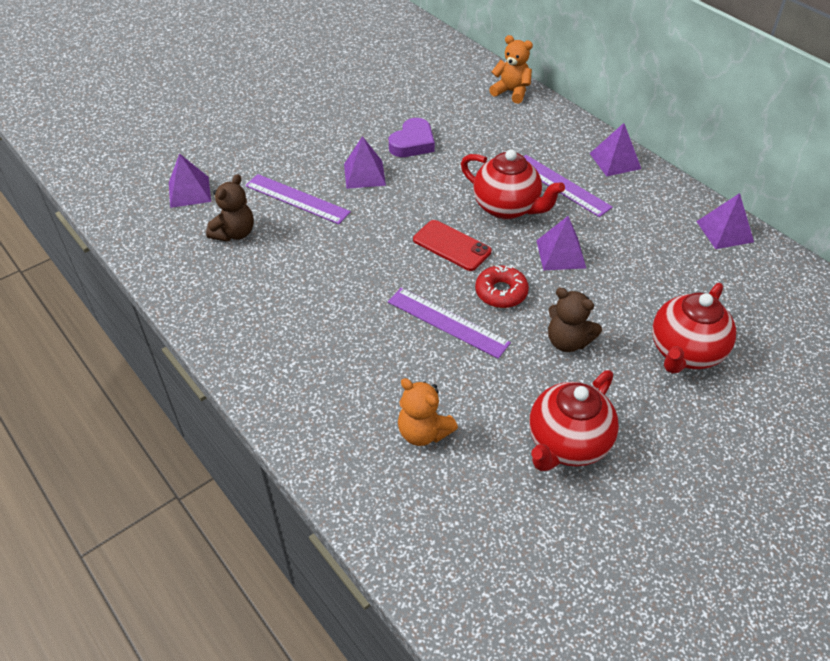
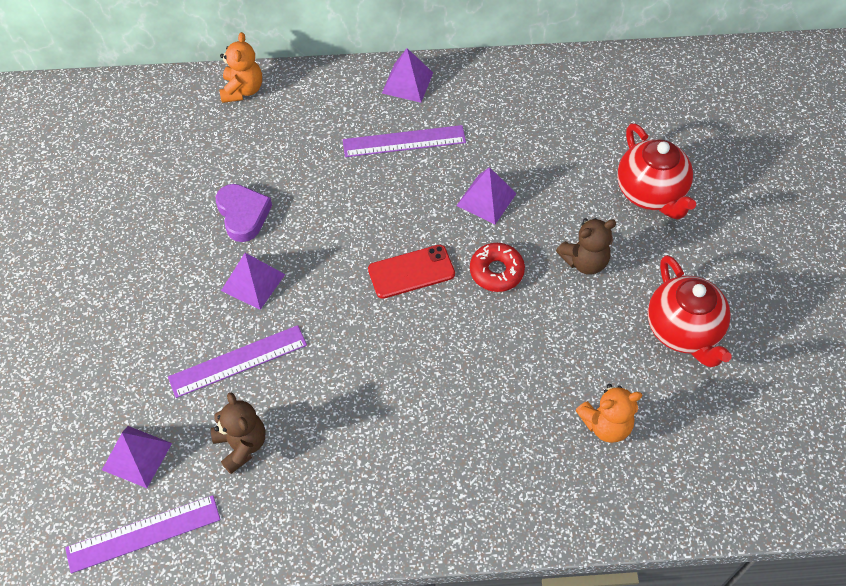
camera: 55 degrees left, 10 degrees up
purple ruler [388,288,511,359] -> purple ruler moved to [65,495,220,573]
red teapot [461,149,565,220] -> none
orange teddy bear [489,35,533,104] -> orange teddy bear turned 120 degrees clockwise [219,32,262,103]
purple pyramid [696,193,754,249] -> none

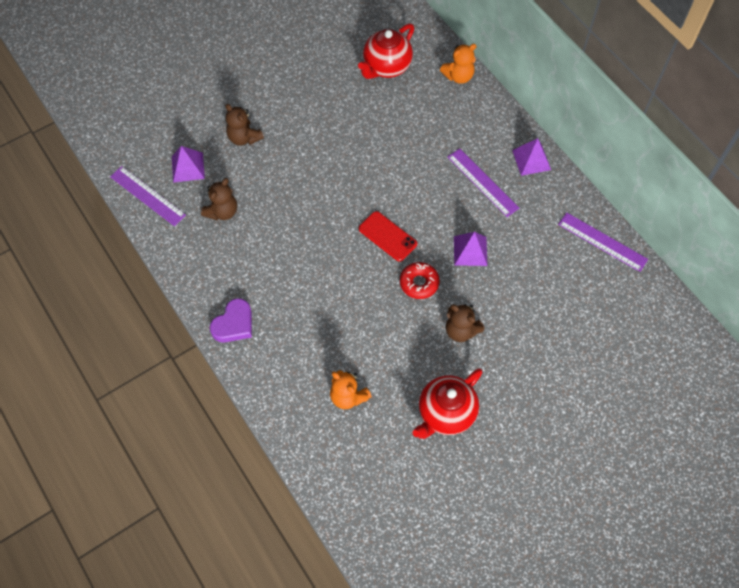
camera: 60 degrees right, 5 degrees up
purple ruler [168,325,307,398] -> purple ruler moved to [558,212,648,272]
purple heart [216,184,272,242] -> purple heart moved to [210,298,252,343]
purple pyramid [221,253,285,310] -> none
red teapot [617,123,696,219] -> red teapot moved to [358,23,414,79]
none -> brown teddy bear [225,104,264,146]

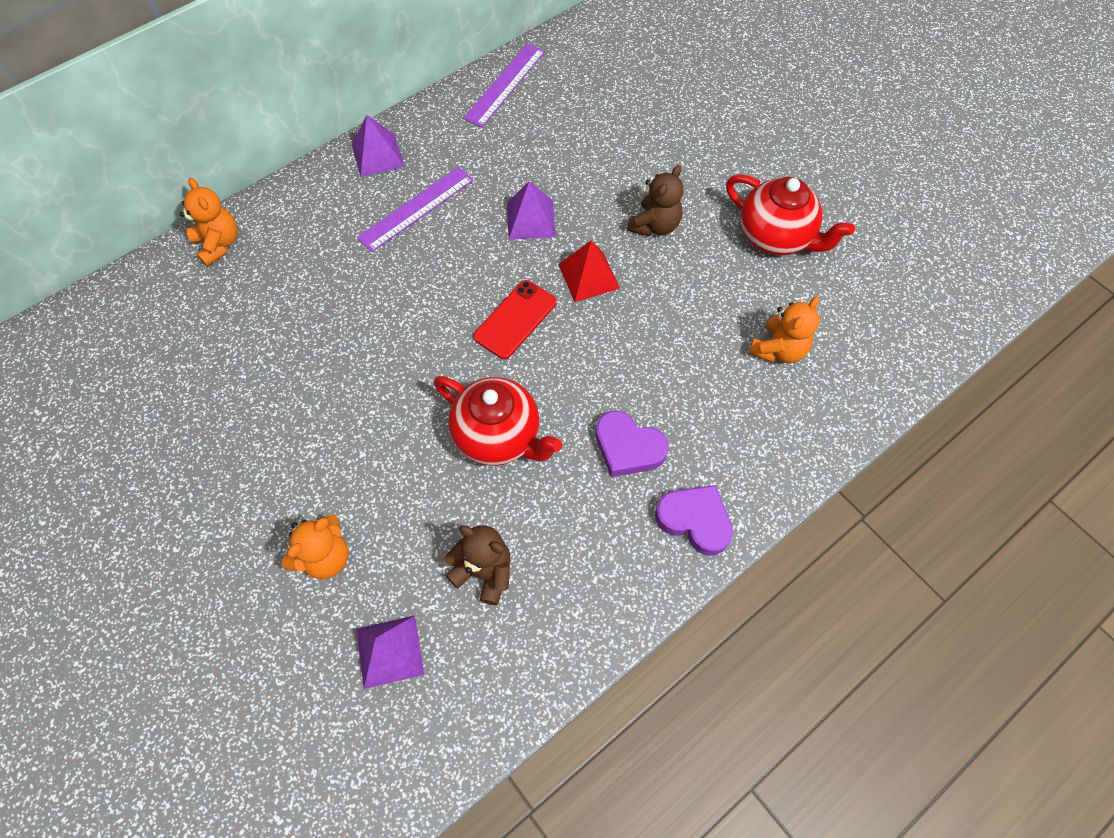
camera: 95 degrees left, 0 degrees up
purple ruler [110,166,186,226] -> none
brown teddy bear [225,104,264,146] -> orange teddy bear [282,515,349,579]
red teapot [358,23,414,79] -> red teapot moved to [434,376,562,466]
red donut [400,262,440,299] -> red pyramid [558,240,620,302]
none -> purple heart [596,411,669,477]

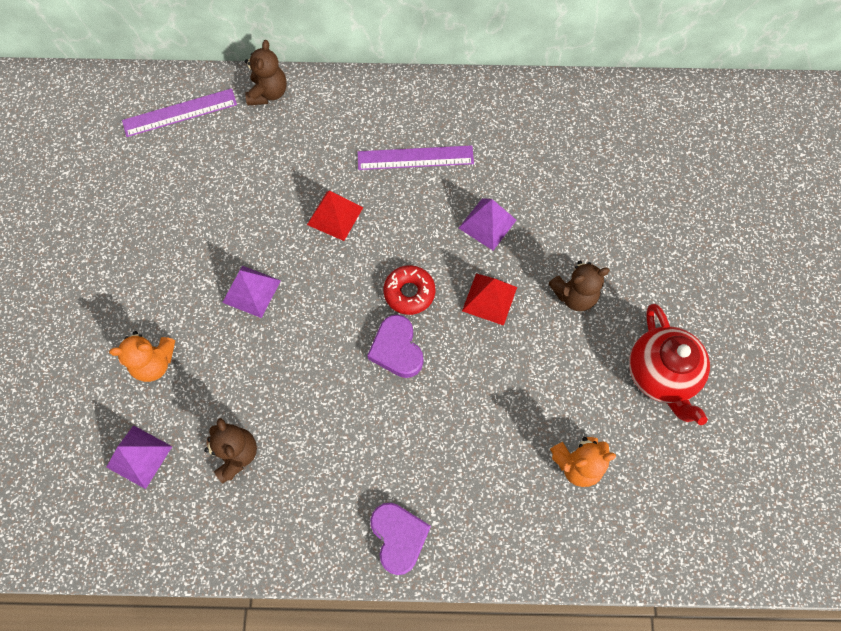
camera: 40 degrees right, 5 degrees up
orange teddy bear [180,178,238,267] -> brown teddy bear [245,40,287,105]
purple pyramid [352,115,405,177] -> purple pyramid moved to [222,266,281,318]
red teapot [434,376,562,466] -> none
purple ruler [463,44,545,127] -> purple ruler moved to [122,88,237,137]
red phone [473,280,556,359] -> red donut [384,265,435,315]
purple heart [596,411,669,477] -> purple heart moved to [367,315,423,378]
none -> red pyramid [307,191,363,241]

